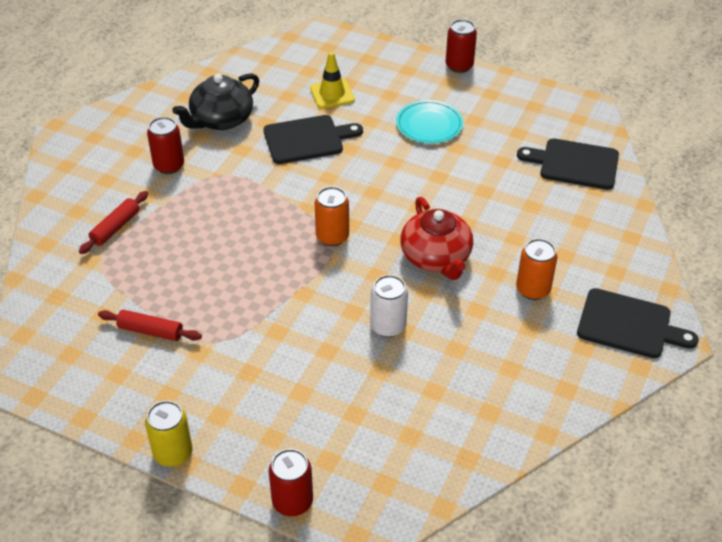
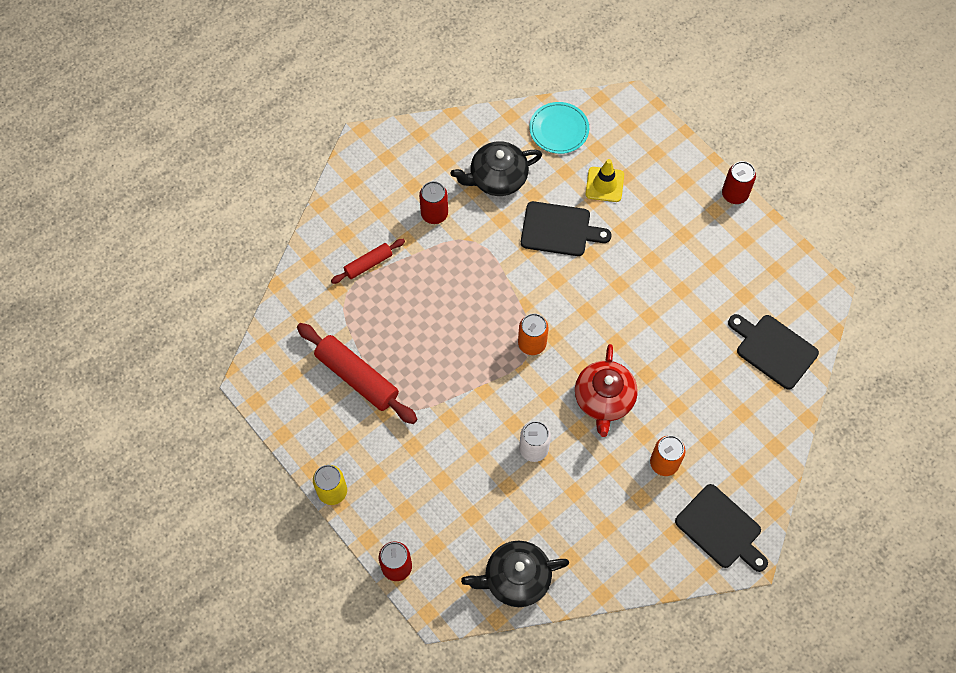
camera: 25 degrees right, 20 degrees up
red rolling pin [98,310,202,341] -> red rolling pin [297,323,417,424], size x1.79
turquoise plate [396,100,463,144] -> turquoise plate moved to [529,102,589,154]
none -> black teapot [461,540,569,607]

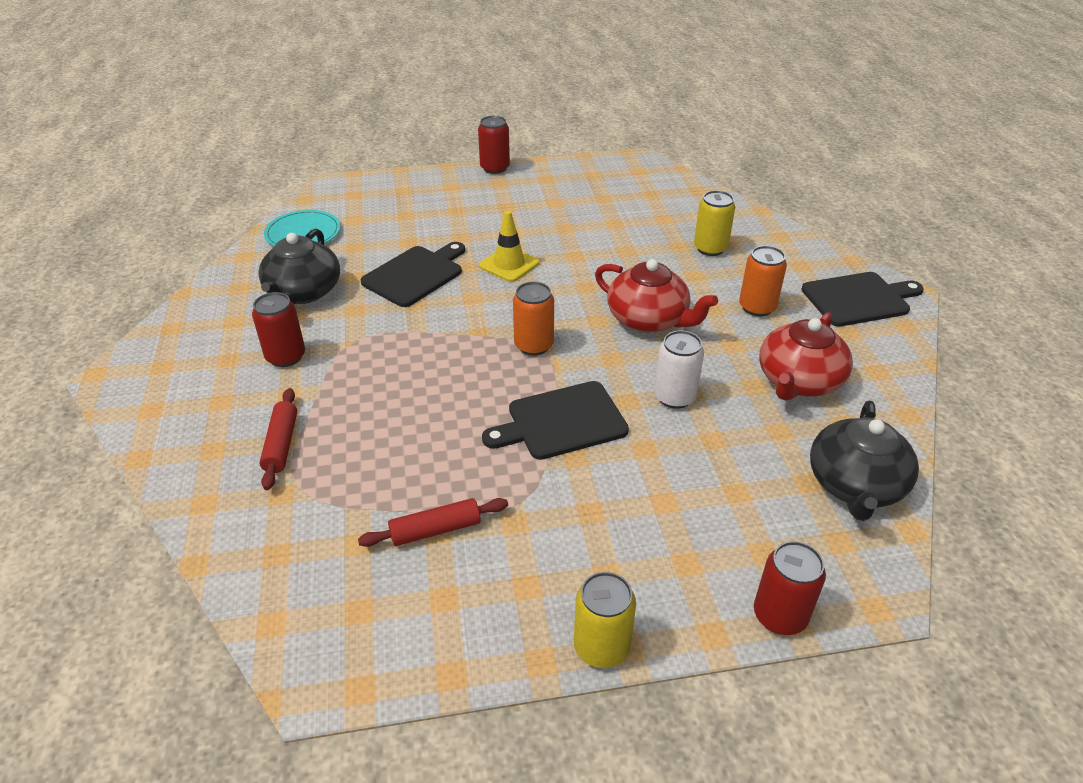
camera: 60 degrees left, 25 degrees down
red rolling pin [297,323,417,424] -> red rolling pin [358,498,508,547], size x0.56
yellow traffic cone [586,159,624,202] -> yellow traffic cone moved to [479,211,539,282]
black cutting board [728,314,819,390] -> black cutting board moved to [482,381,629,460]
none -> yellow can [694,190,735,256]
none -> red teapot [759,312,853,401]

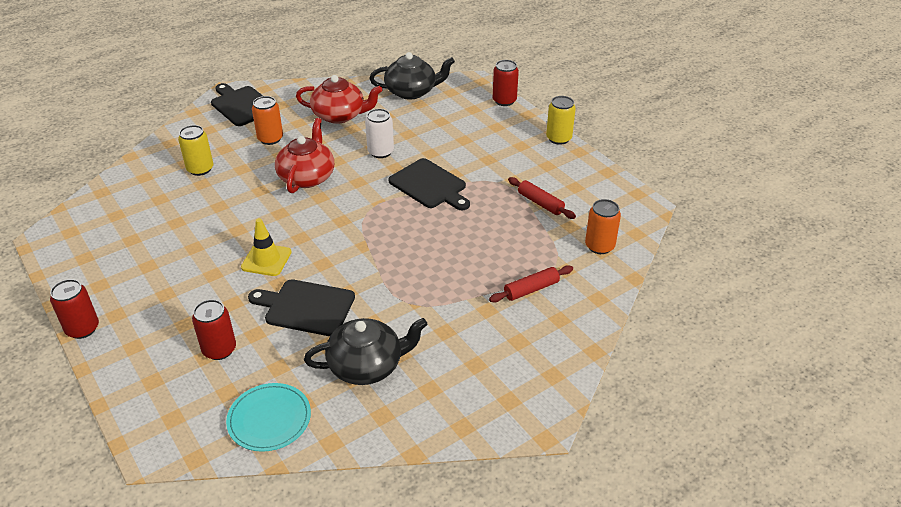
camera: 115 degrees left, 0 degrees up
red can [252,292,305,367] -> red can moved to [192,299,236,360]
orange can [513,282,554,356] -> orange can moved to [585,199,621,254]

